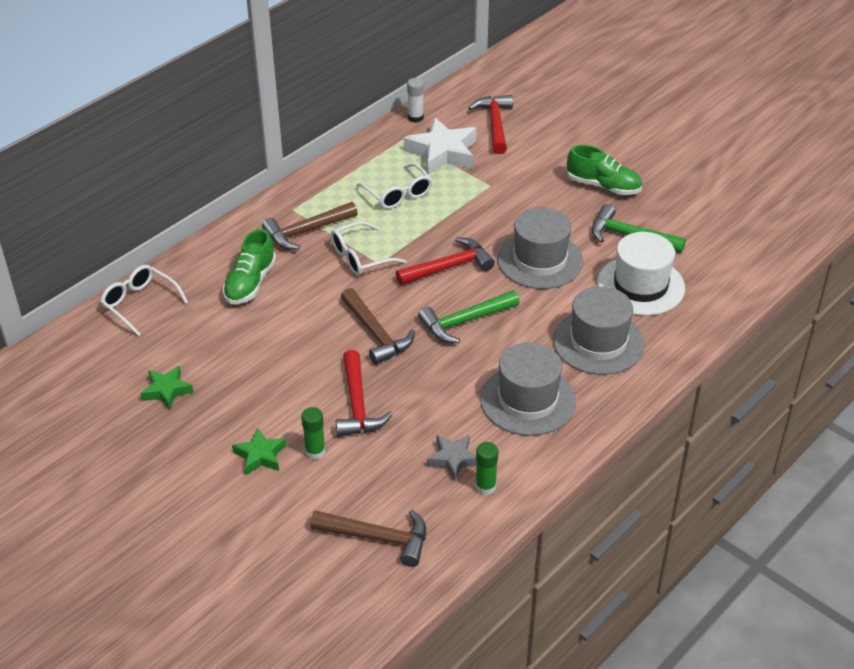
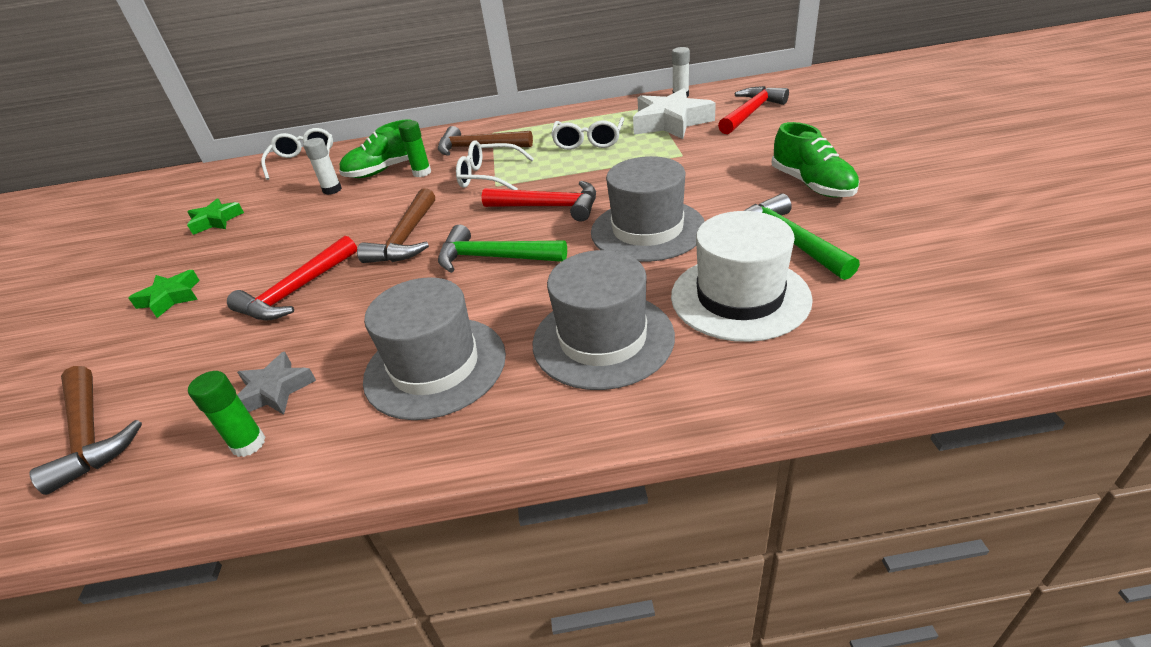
camera: 45 degrees right, 5 degrees down
green glue stick [301,407,325,460] -> green glue stick moved to [398,121,431,177]
none -> white glue stick [303,138,342,195]

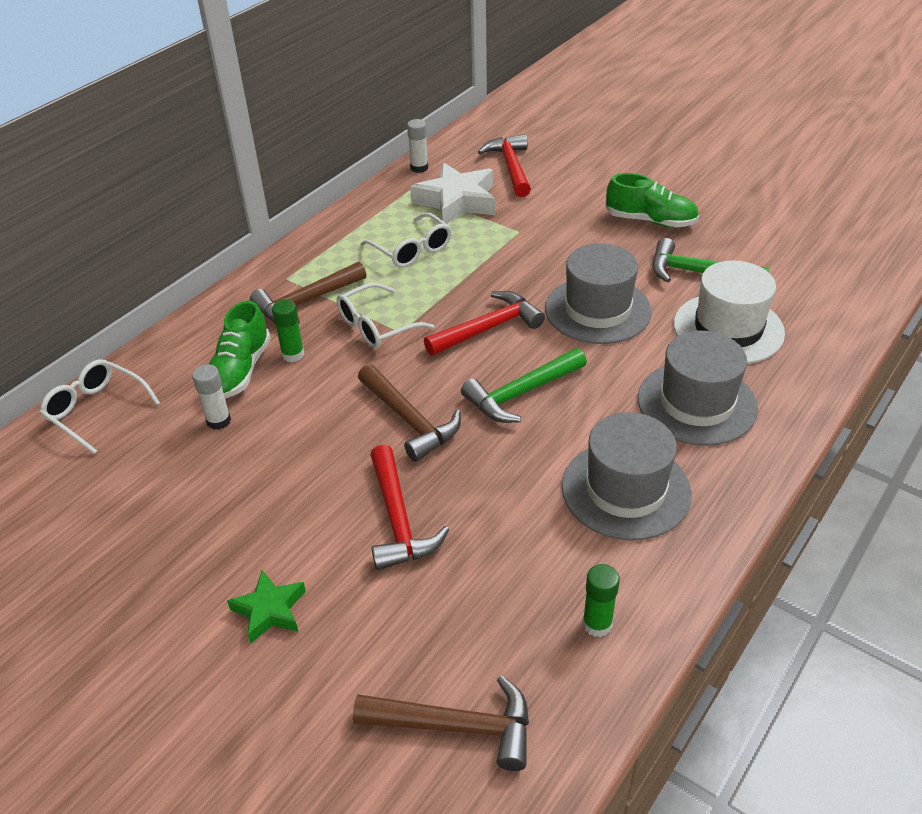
camera: 50 degrees left, 5 degrees up
green star [187,199,244,235] -> none
grey star [237,351,316,415] -> none

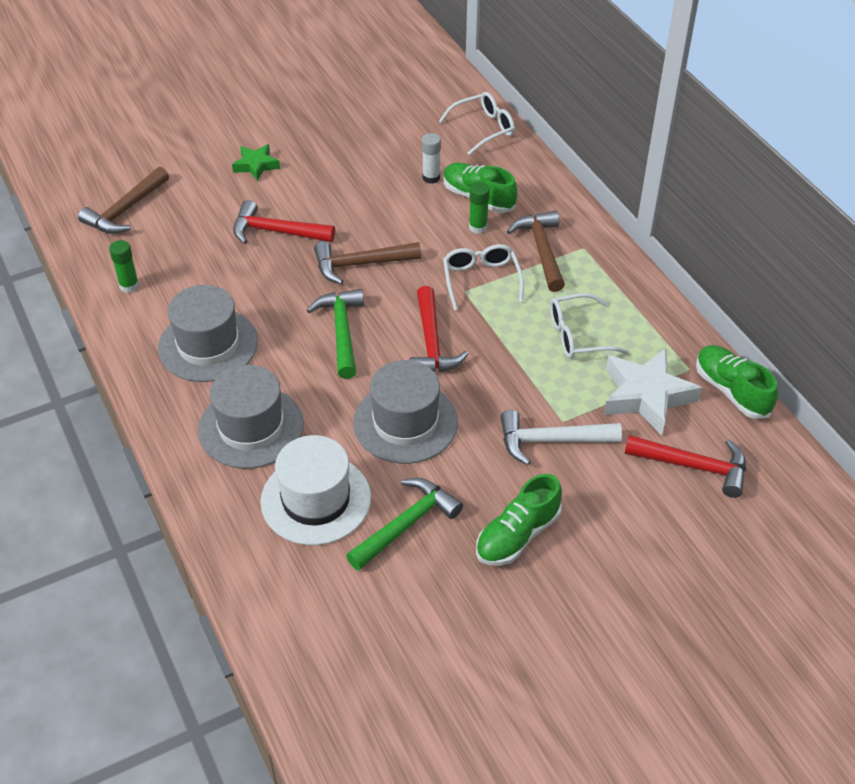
camera: 115 degrees right, 5 degrees up
white glue stick [407,119,428,173] -> green shoe [696,345,778,419]
none -> white hammer [500,410,622,465]

